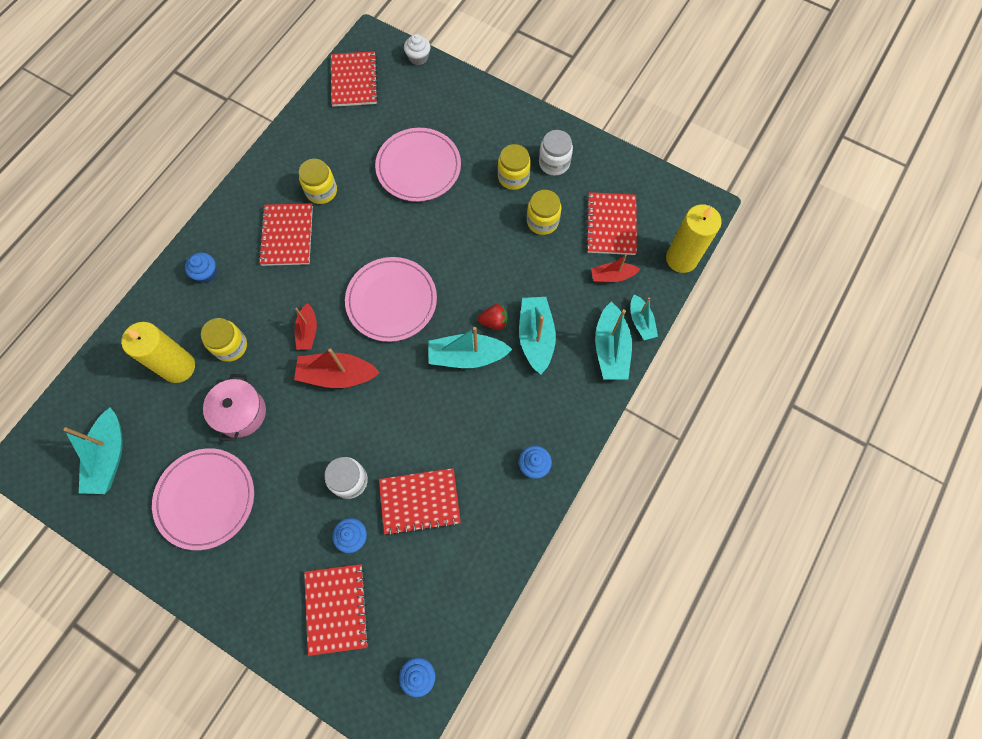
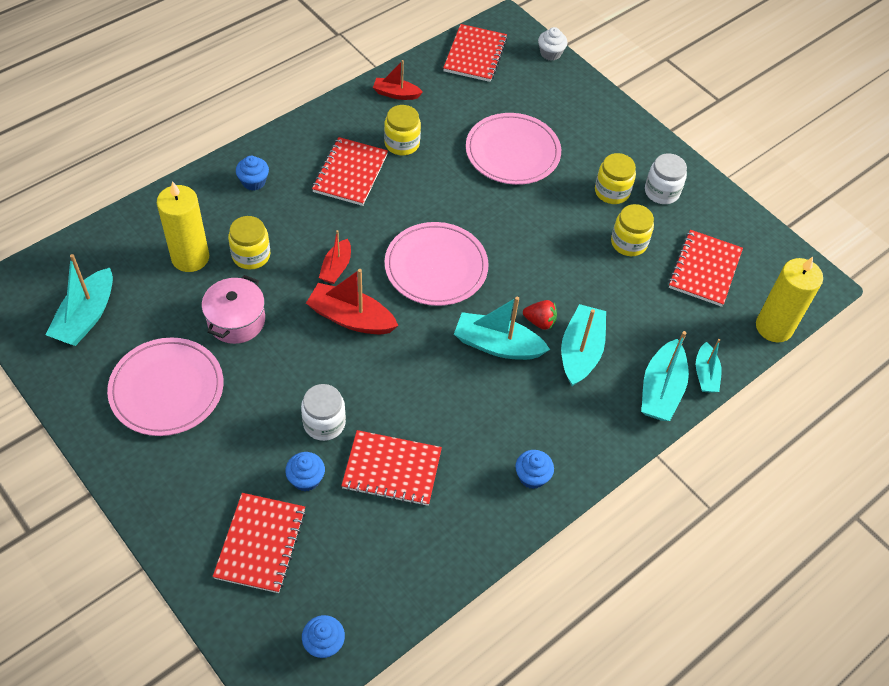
camera: 15 degrees right, 15 degrees down
red boat [591,254,640,282] -> red boat moved to [373,60,423,100]

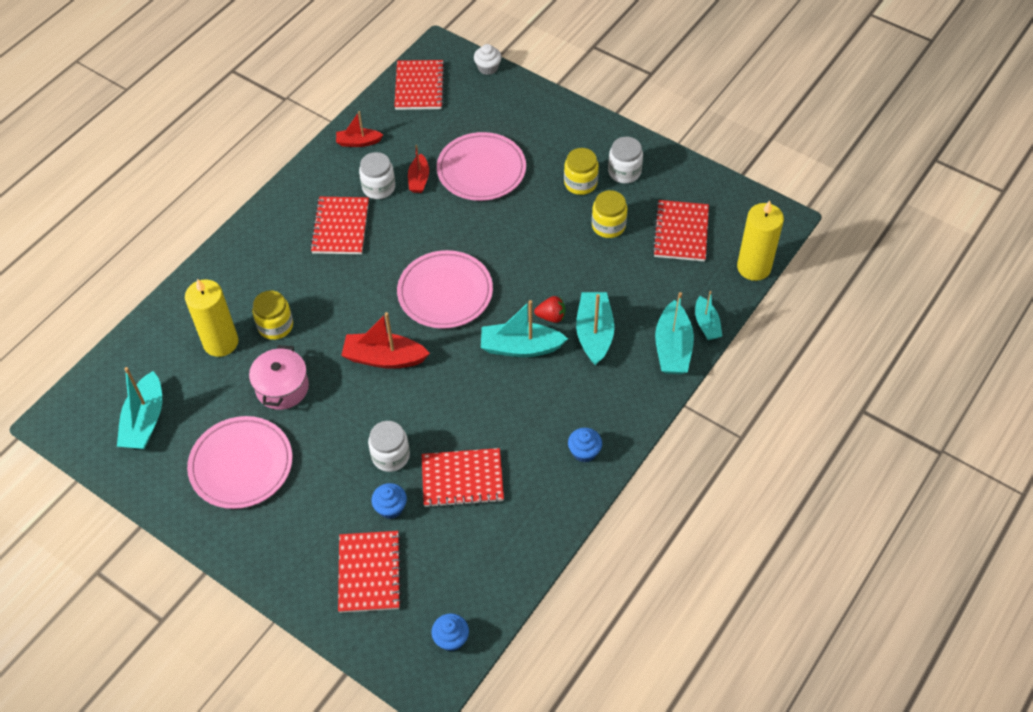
camera: 10 degrees left, 0 degrees up
blue cupcake [236,156,269,191] -> none
red boat [319,230,351,284] -> red boat moved to [408,145,429,193]
yellow jar [384,105,421,155] -> white jar [359,152,395,199]

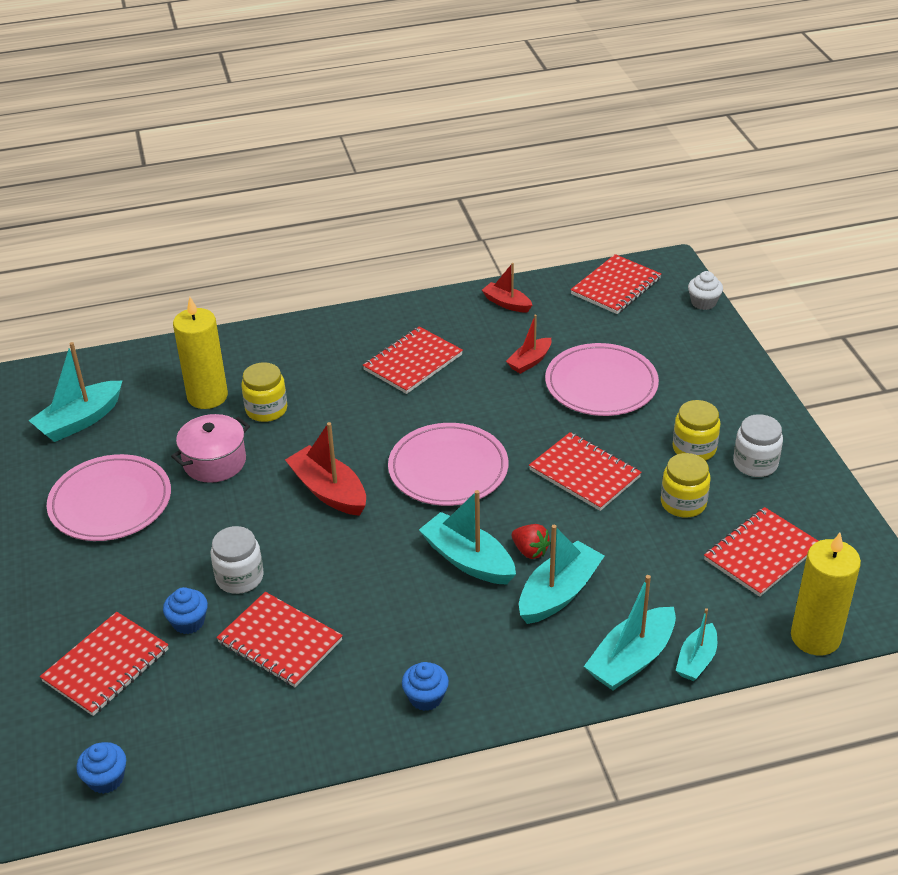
camera: 40 degrees right, 15 degrees down
white jar [359,152,395,199] -> none
none -> red notebook [529,432,642,511]

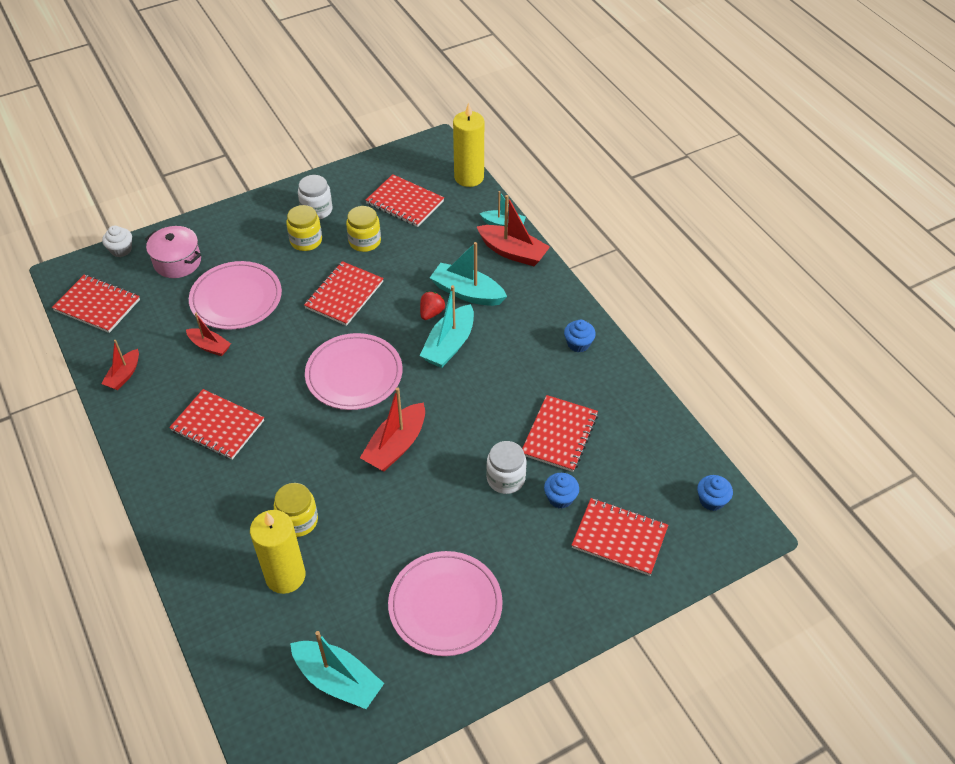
camera: 105 degrees left, 10 degrees up
pink pot [171,414,250,483] -> pink pot moved to [145,226,201,278]
turquoise boat [584,575,676,690] -> red boat [476,195,550,266]

